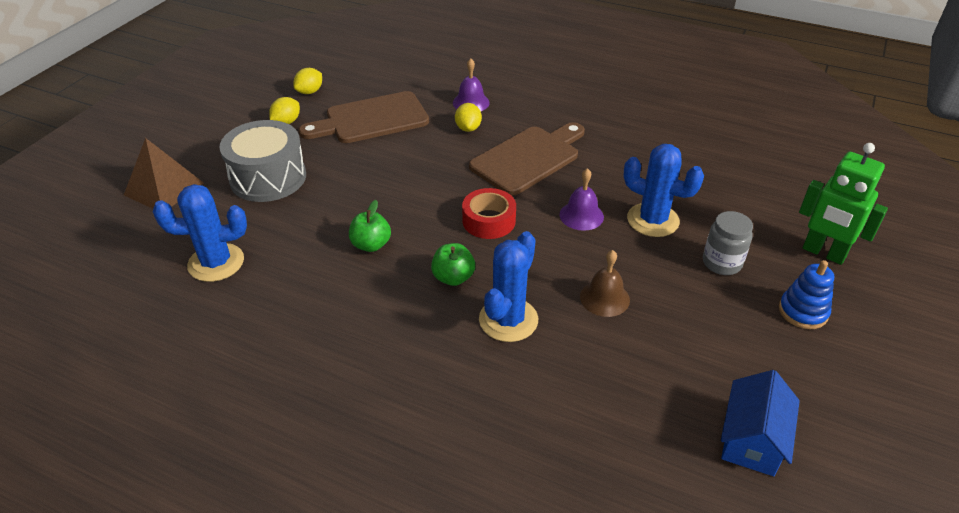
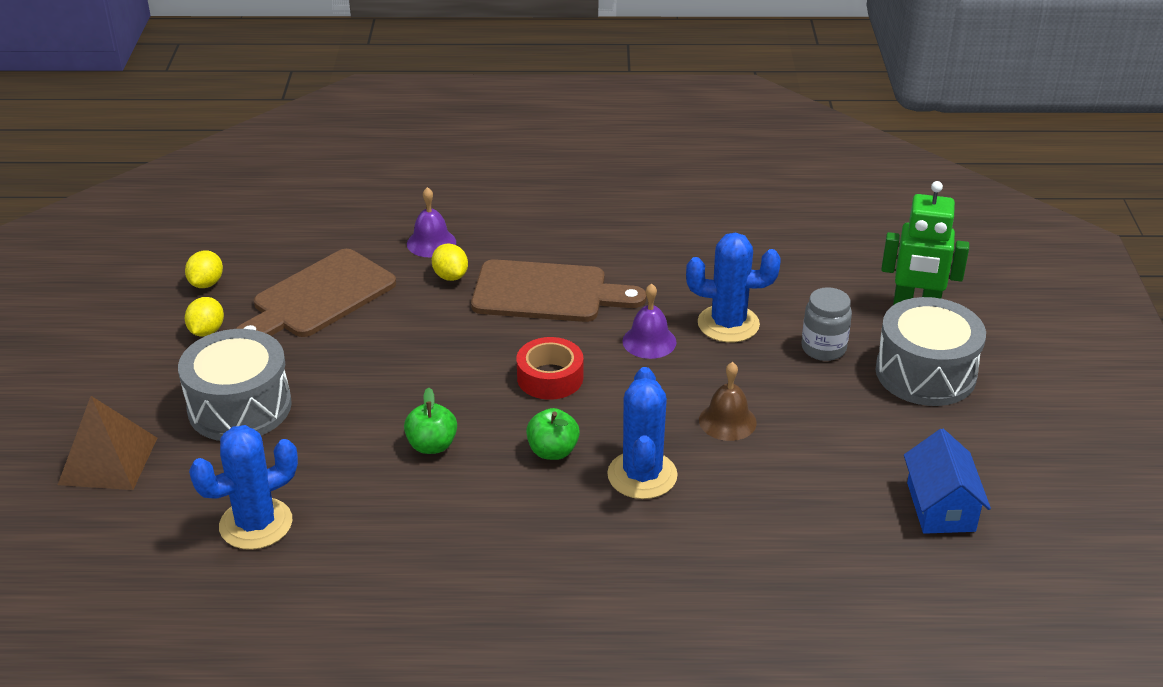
camera: 25 degrees left, 5 degrees down
brown cutting board [469,122,585,195] -> brown cutting board turned 75 degrees clockwise [471,259,647,322]
blue stacking toy [779,260,834,329] -> grey drum [875,297,986,406]

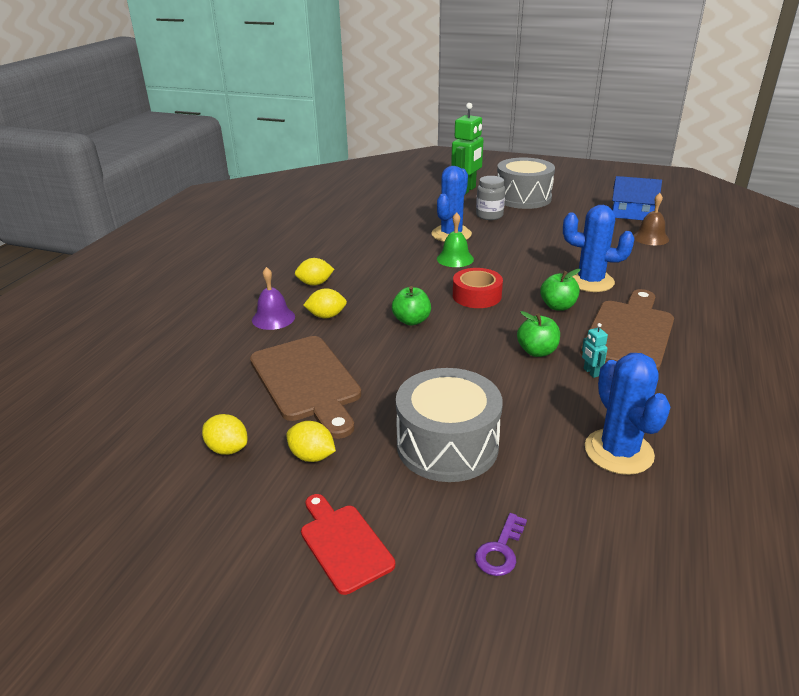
camera: 70 degrees left, 5 degrees down
brown pyramid [58,396,157,490] -> purple key [475,513,527,576]
brown cutting board [471,259,647,322] -> brown cutting board moved to [580,289,674,371]
purple bell [623,283,677,359] -> green bell [437,212,474,267]
brown bell [699,362,757,441] -> brown bell moved to [633,193,669,245]
none -> yellow lemon [295,258,334,286]
none -> red cutting board [301,494,395,595]
none -> green apple [392,286,431,326]
none -> turquoise robot [582,323,608,378]

